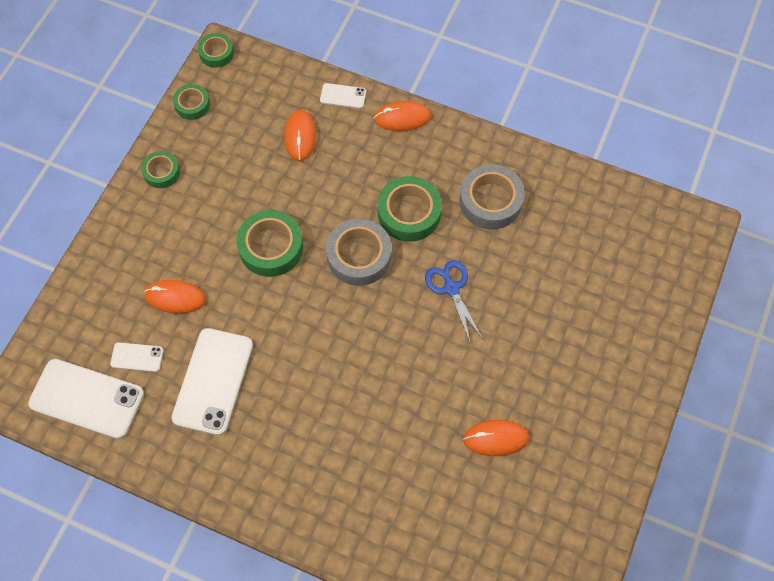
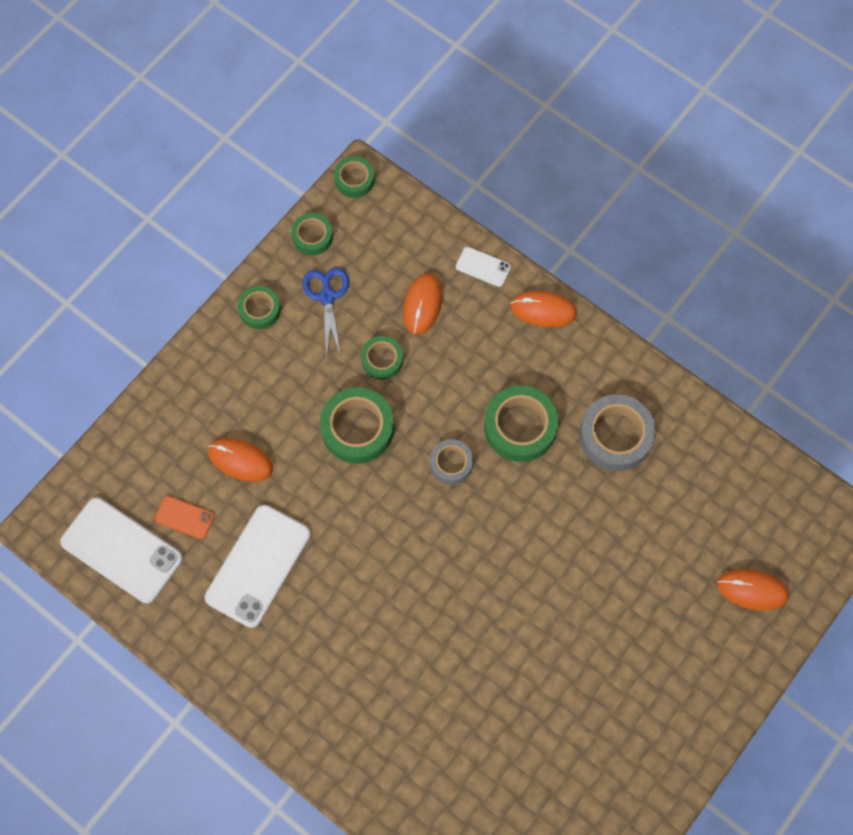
camera: 15 degrees right, 5 degrees up
white phone [110,342,164,372] -> orange phone [155,496,214,539]
grey tape [326,219,391,286] -> grey tape [430,439,473,484], size x0.59
blue scissors [425,260,483,341] -> blue scissors moved to [303,267,349,358]
orange mouse [463,420,529,456] -> orange mouse moved to [717,569,789,611]
none -> green tape [361,336,403,380]

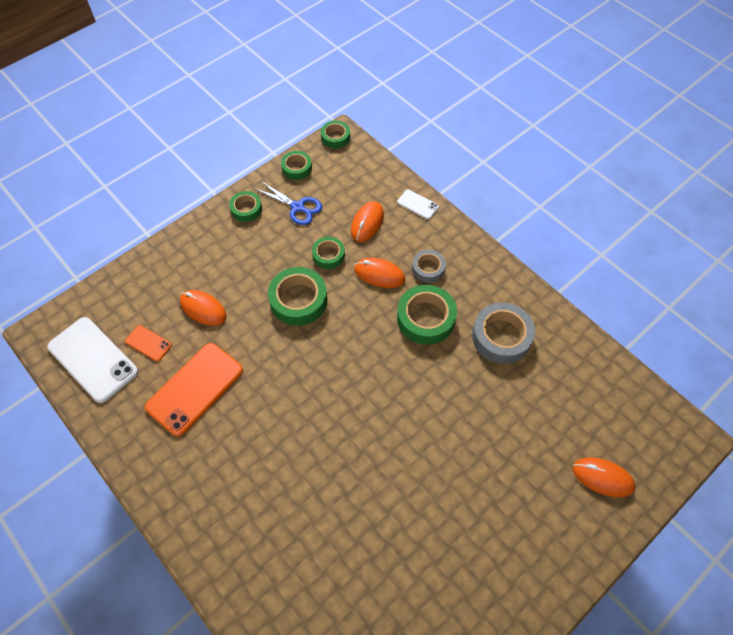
camera: 10 degrees right, 10 degrees down
white phone [205,505,311,628] -> orange phone [145,343,243,437]
blue scissors [303,267,349,358] -> blue scissors turned 120 degrees clockwise [256,181,322,225]
grey tape [430,439,473,484] -> grey tape moved to [412,250,446,283]
orange mouse [510,291,577,327] -> orange mouse moved to [354,258,405,288]

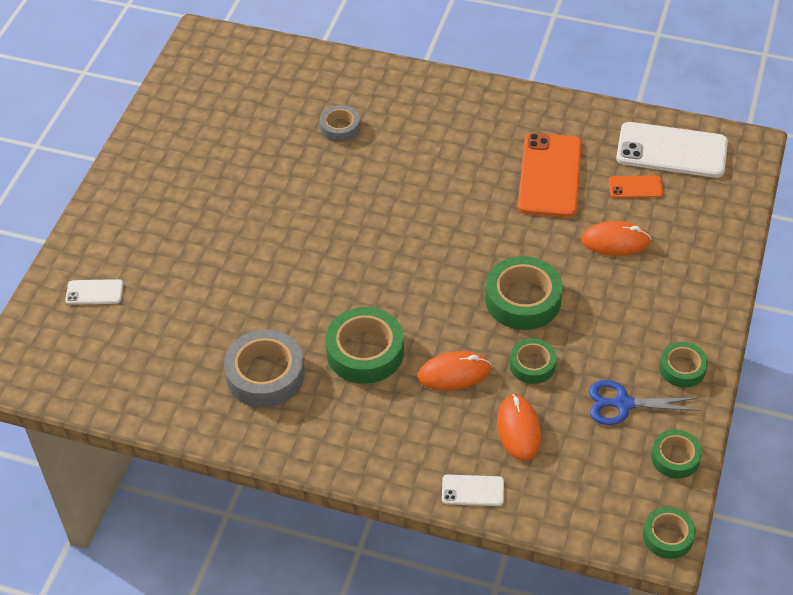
camera: 150 degrees right, 10 degrees down
grey tape [412,250,446,283] -> grey tape moved to [320,105,360,142]
orange mouse [573,457,635,497] -> white phone [65,279,123,305]

